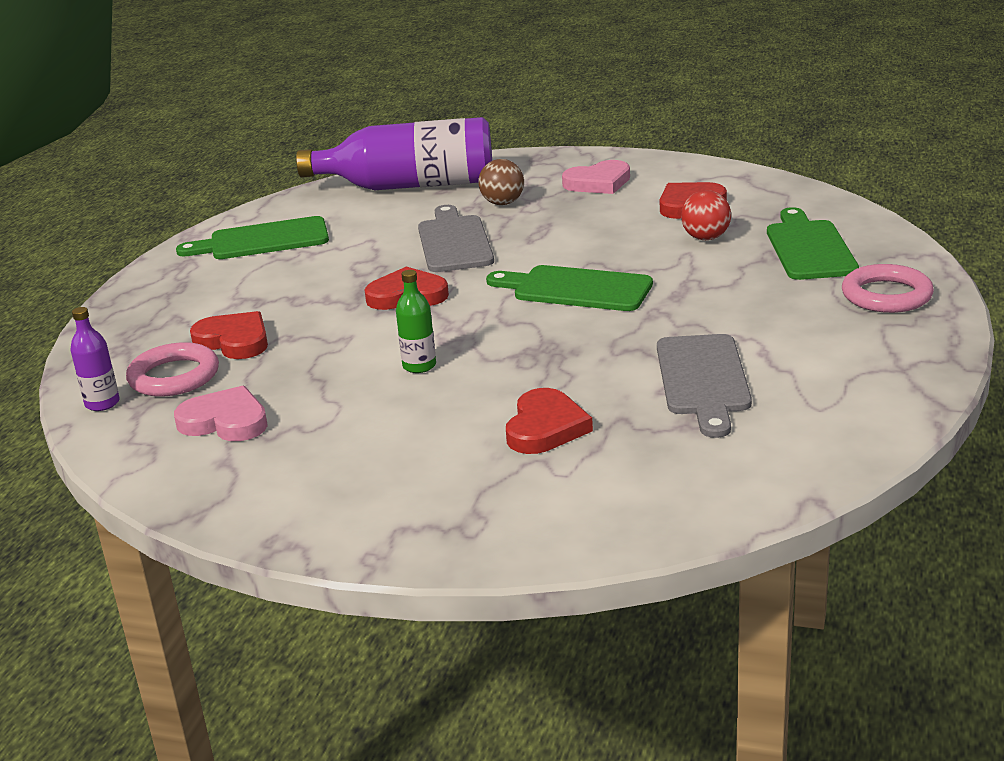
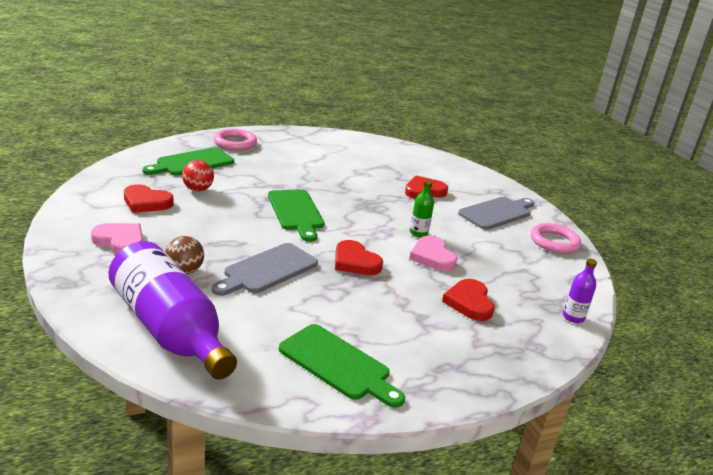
camera: 135 degrees left, 0 degrees up
pink ring [126,342,219,396] -> pink ring moved to [530,223,581,253]
pink heart [174,386,268,441] -> pink heart moved to [409,236,457,271]
grey cutting board [657,334,752,438] -> grey cutting board moved to [458,197,535,230]

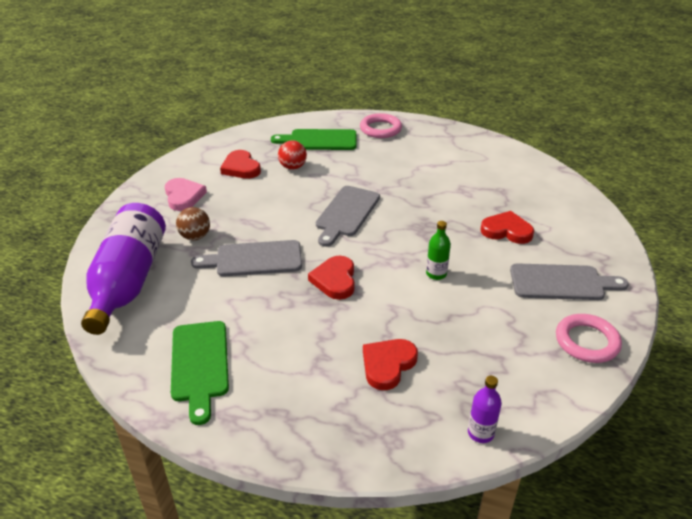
camera: 45 degrees right, 10 degrees up
green cutting board [268,189,324,242] -> grey cutting board [316,186,380,247]
pink heart [409,236,457,271] -> none

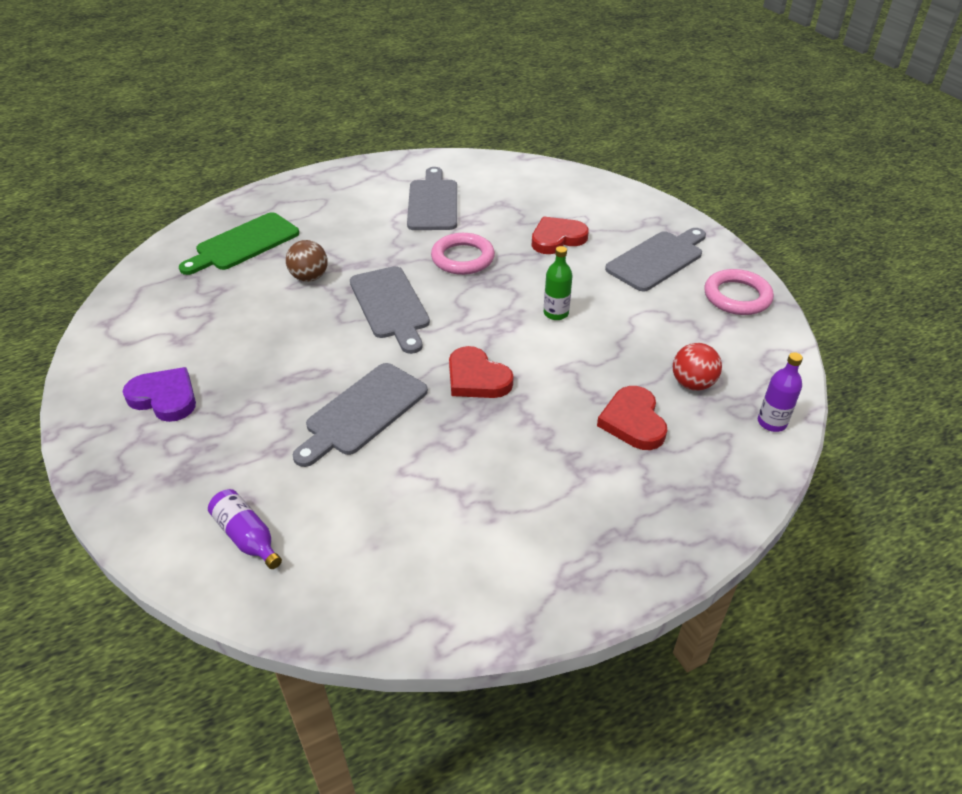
camera: 45 degrees left, 5 degrees up
purple bottle [81,203,166,335] -> purple bottle [208,489,282,569], size x0.41
pink heart [165,178,207,211] -> purple heart [123,367,196,422]
green cutting board [171,321,229,425] -> none
brown ball [176,207,210,240] -> brown ball moved to [286,240,328,282]
red heart [220,150,261,179] -> none
red ball [278,140,307,170] -> red ball moved to [673,343,722,391]
pink ring [360,113,402,138] -> pink ring moved to [431,233,495,275]
none -> grey cutting board [407,167,457,230]

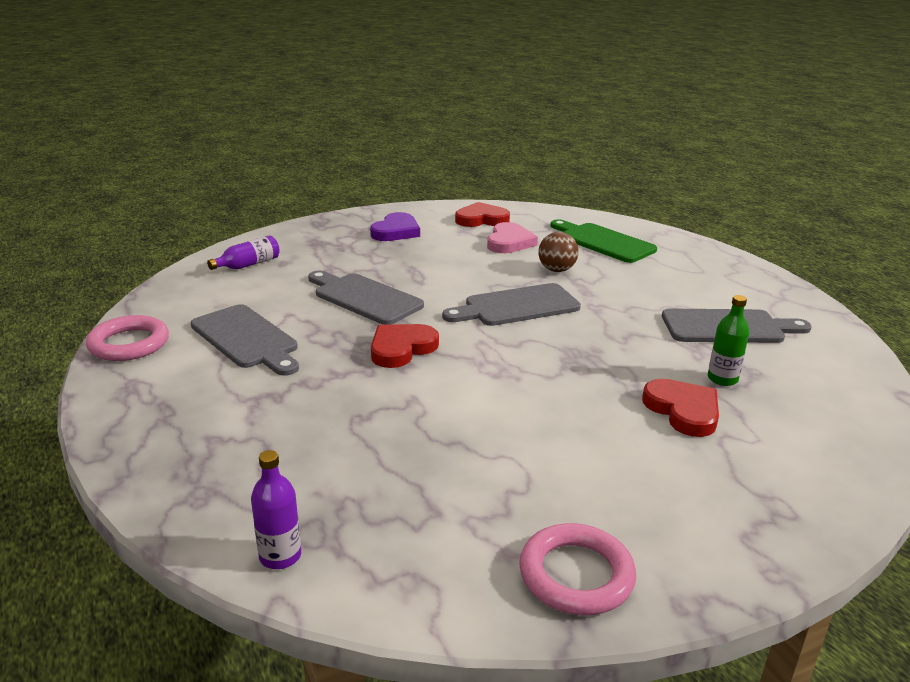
camera: 90 degrees right, 15 degrees down
pink ring [431,233,495,275] -> pink ring moved to [86,315,169,361]
green bottle [544,246,572,320] -> green bottle moved to [708,295,749,386]
red heart [597,386,667,450] -> red heart moved to [455,202,510,227]
grey cutting board [605,228,706,292] -> grey cutting board moved to [191,304,299,376]
red ball [673,343,722,391] -> none
none -> pink heart [487,222,538,253]

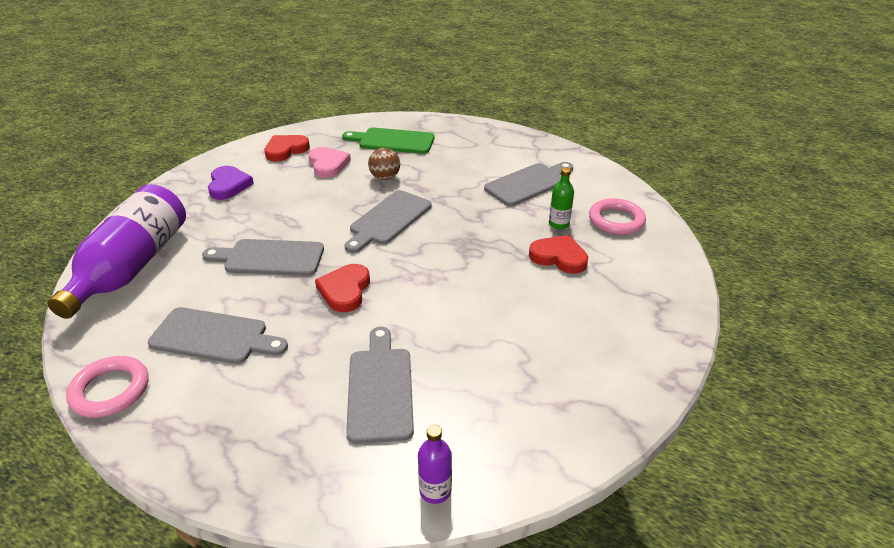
camera: 35 degrees left, 10 degrees up
purple bottle [207,235,279,270] -> purple bottle [47,184,186,319], size x2.44
pink ring [519,523,636,615] -> pink ring moved to [589,198,646,235]
none -> grey cutting board [346,327,414,444]

